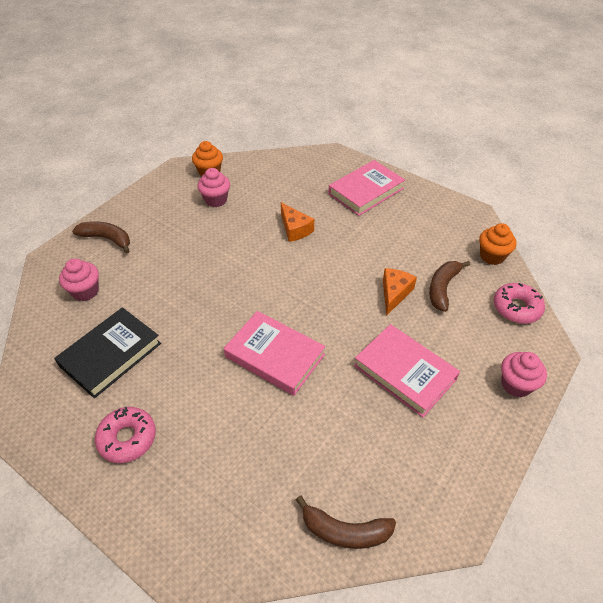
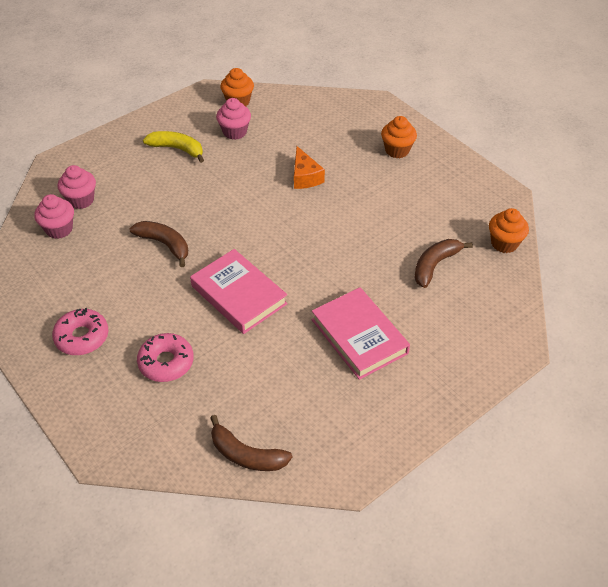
camera: 15 degrees right, 0 degrees up
black book [54,307,161,398] -> none
brown banana [72,221,130,254] -> brown banana moved to [129,221,188,267]
pink book [328,160,405,216] -> orange cupcake [381,116,417,158]
orange cheese [383,268,417,316] -> none
pink donut [493,283,545,324] -> pink donut moved to [137,333,194,382]
pink cupcake [501,352,547,397] -> pink cupcake moved to [34,194,74,239]
none -> yellow banana [143,131,204,163]

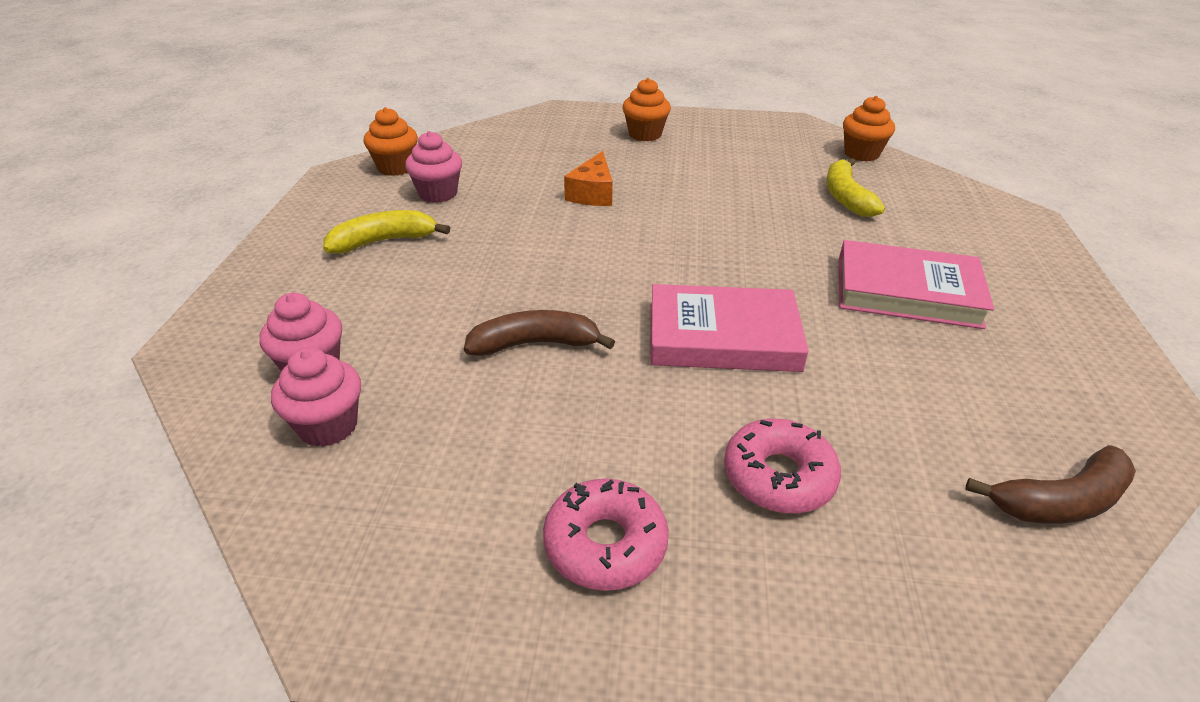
camera: 45 degrees left, 10 degrees down
orange cheese [294,146,325,189] -> orange cheese turned 75 degrees clockwise [564,151,613,206]
brown banana [414,239,473,288] -> yellow banana [826,158,885,217]

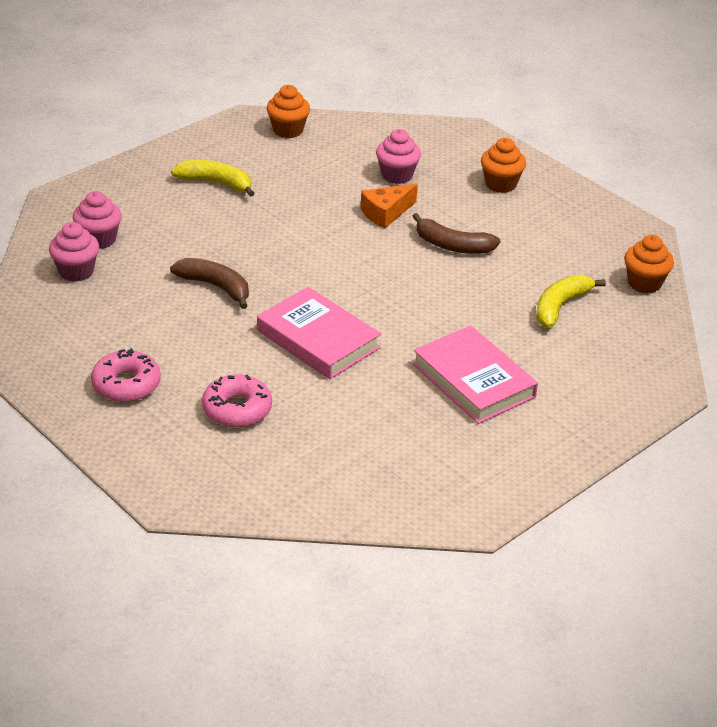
camera: 40 degrees right, 0 degrees up
pink cupcake [405,131,462,203] -> pink cupcake moved to [376,129,421,184]
brown banana [965,445,1136,524] -> brown banana moved to [412,213,500,254]

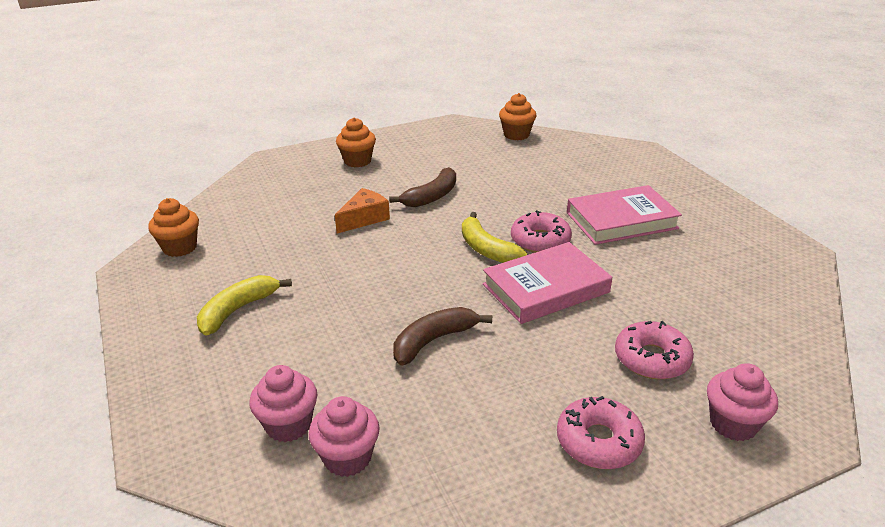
camera: 70 degrees left, 5 degrees down
orange cheese [361,184,418,229] -> orange cheese turned 120 degrees counterclockwise [335,188,390,233]
pink cupcake [376,129,421,184] -> pink cupcake moved to [707,363,778,441]
yellow banana [536,275,606,328] -> yellow banana moved to [462,212,527,263]
none -> pink donut [511,210,572,253]

